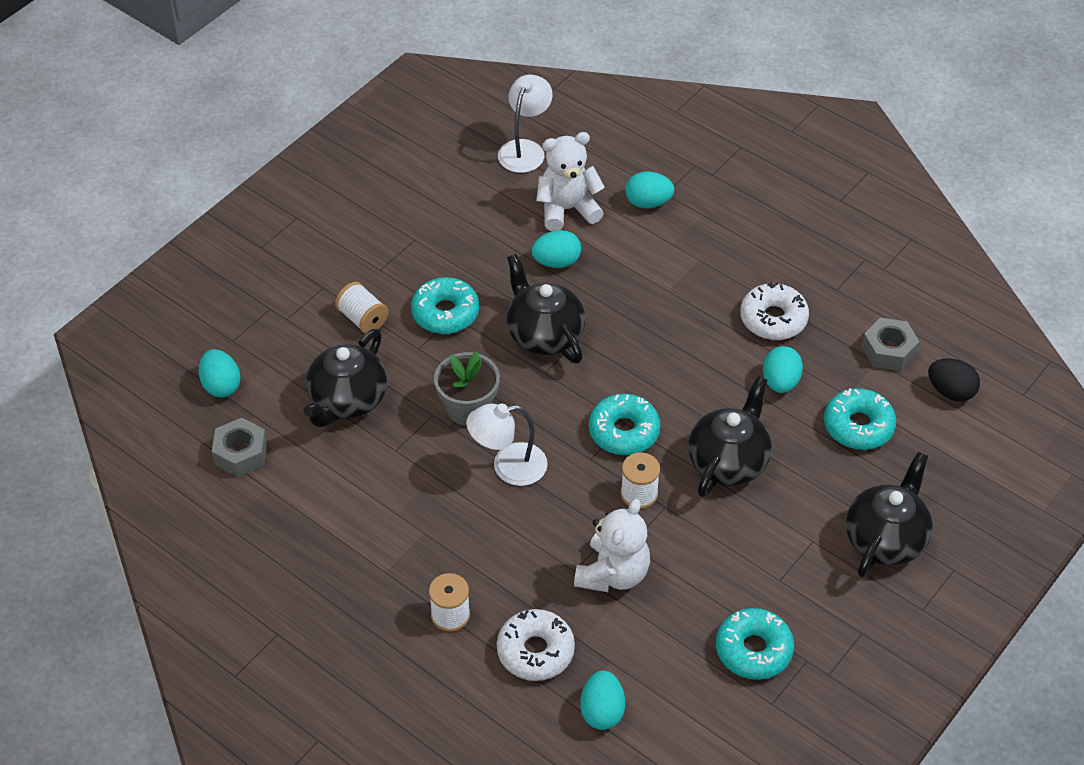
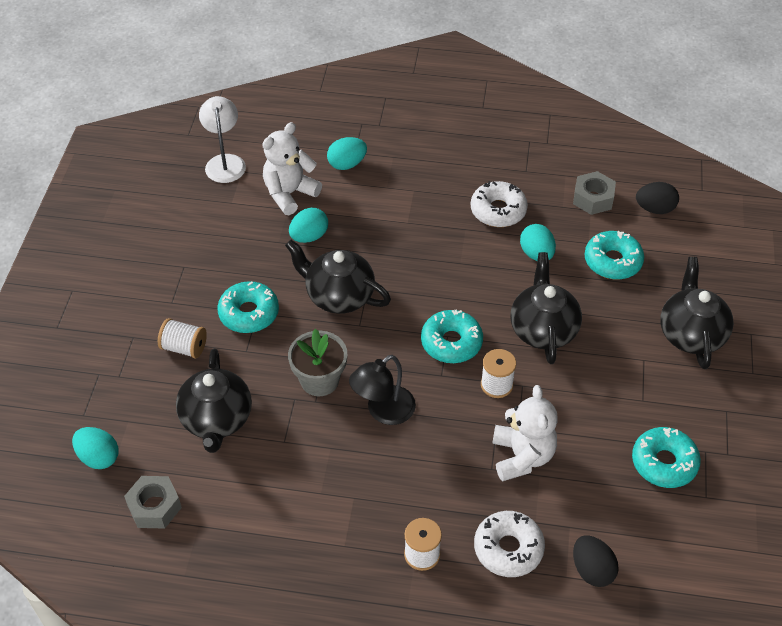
camera: 30 degrees left, 0 degrees up
white lamp [466,403,548,486] -> black lamp [349,355,416,425]
turquoise egg [580,670,625,730] -> black egg [573,535,619,587]

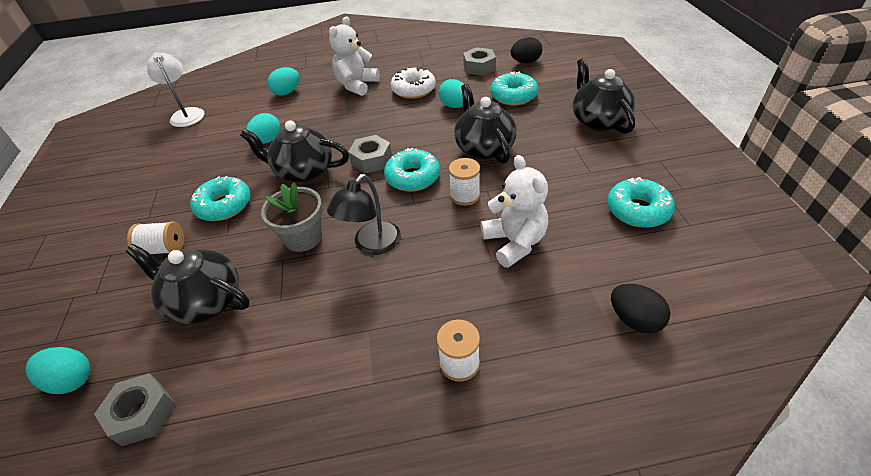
camera: 15 degrees left, 5 degrees down
black teapot [176,348,252,453] -> black teapot turned 135 degrees clockwise [125,244,250,324]
white teddy bear [262,122,322,215] -> white teddy bear moved to [329,16,380,96]
white donut [474,511,545,577] -> none
none -> grey nut [348,135,392,174]

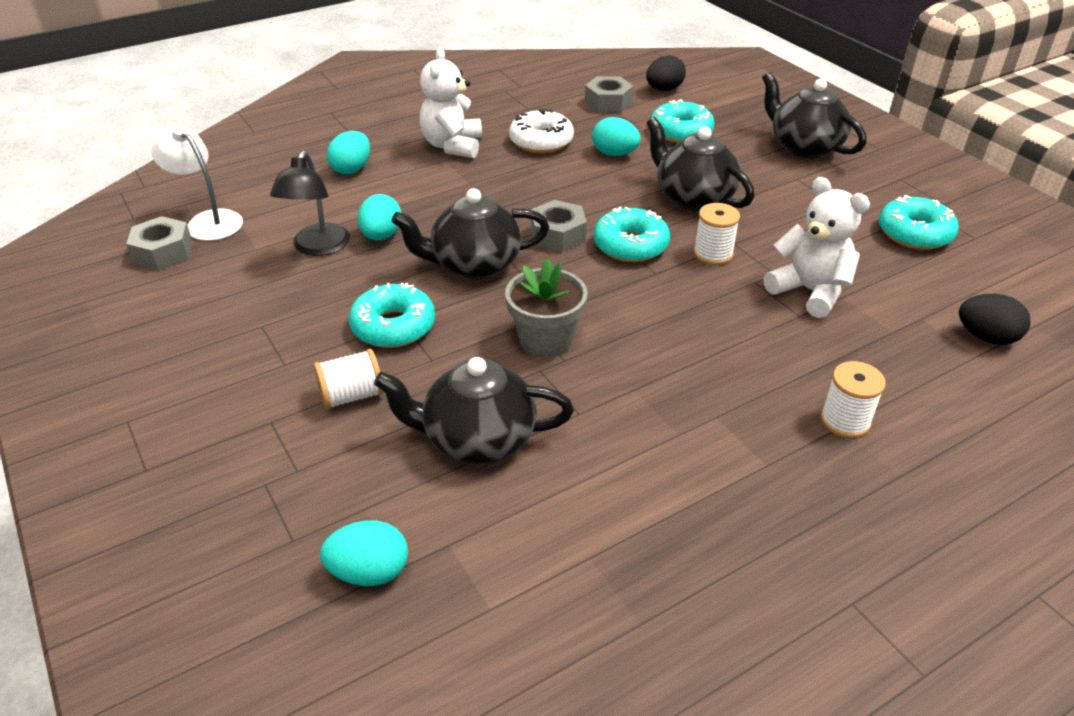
camera: 25 degrees left, 5 degrees down
grey nut [94,373,176,446] -> grey nut moved to [126,216,192,270]
black lamp [327,174,401,255] -> black lamp moved to [270,151,350,256]

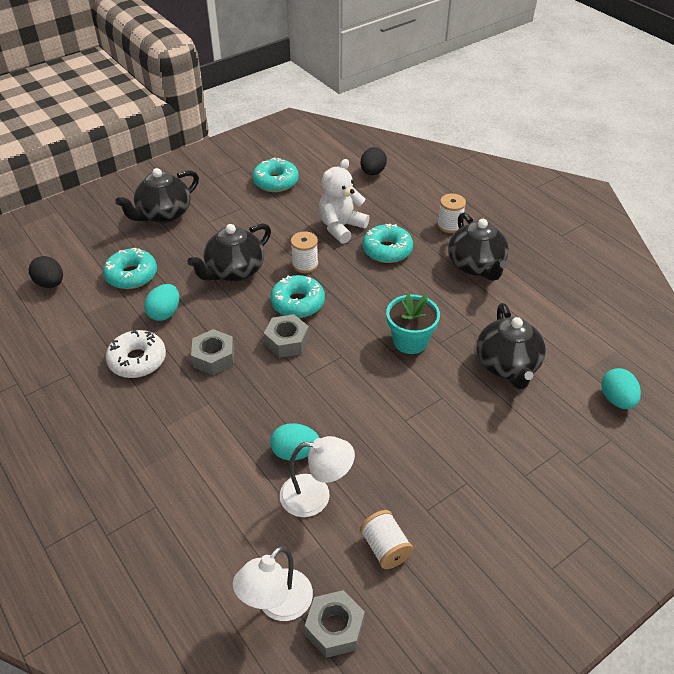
camera: 95 degrees left, 5 degrees up
black lamp [270,151,350,256] -> white lamp [280,436,355,517]
white spool [314,349,384,410] -> white spool moved to [360,510,414,569]
turquoise egg [327,131,370,174] -> none
turquoise donut [349,283,435,348] -> turquoise donut moved to [362,224,413,263]
black teapot [392,188,550,280] -> black teapot moved to [448,212,509,281]
white teddy bear [419,48,482,158] -> none
grey flower pot [505,258,588,358] -> turquoise flower pot [386,294,440,354]
grey nut [585,76,633,113] -> grey nut moved to [191,329,234,375]

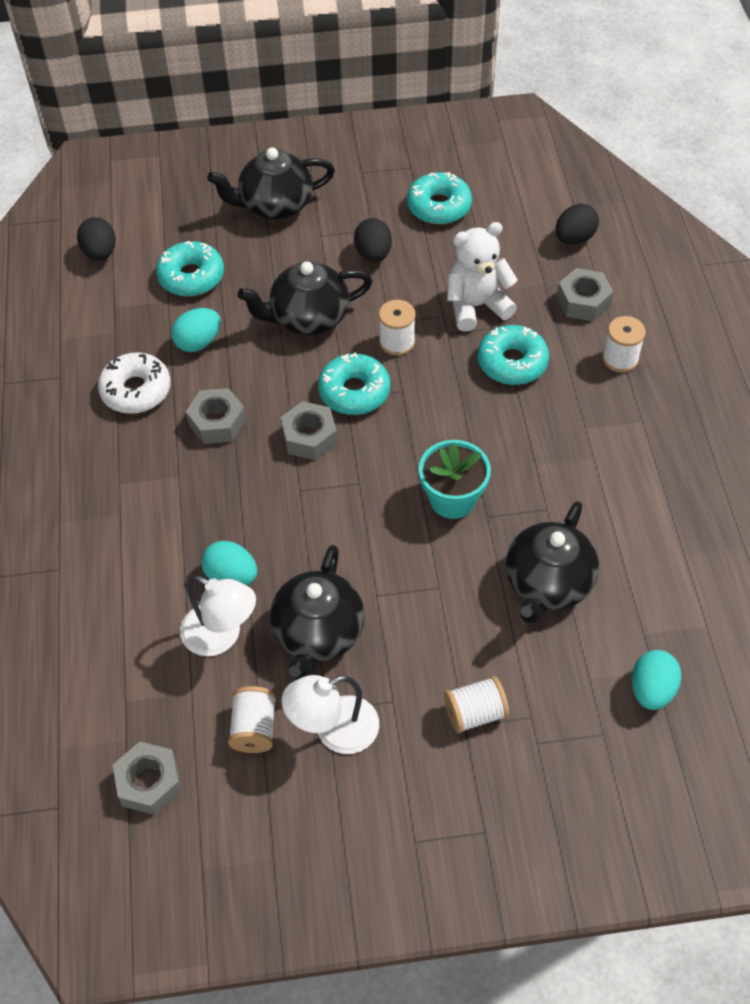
camera: 30 degrees right, 10 degrees up
white lamp [233,546,313,621] -> white lamp moved to [281,675,379,754]
black teapot [448,212,509,281] -> black teapot moved to [270,545,365,679]
none -> black egg [354,218,392,262]
none -> white spool [444,676,509,734]
none -> grey nut [557,268,613,321]

